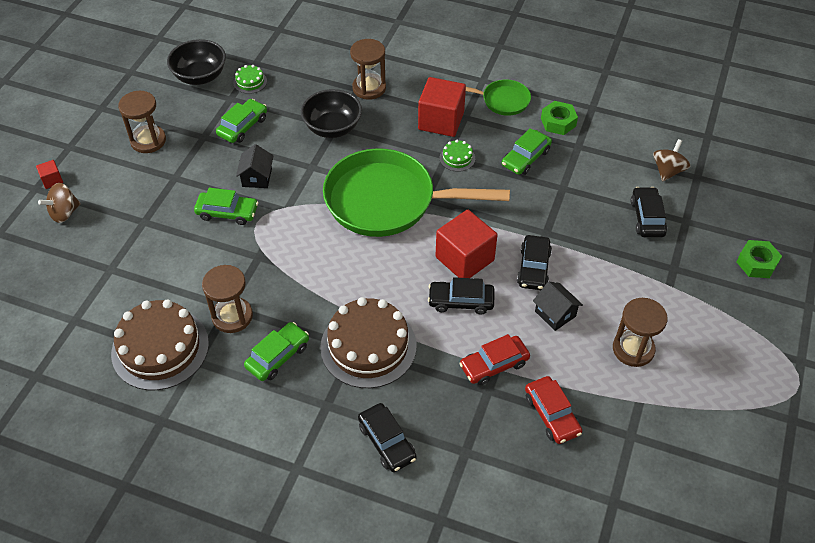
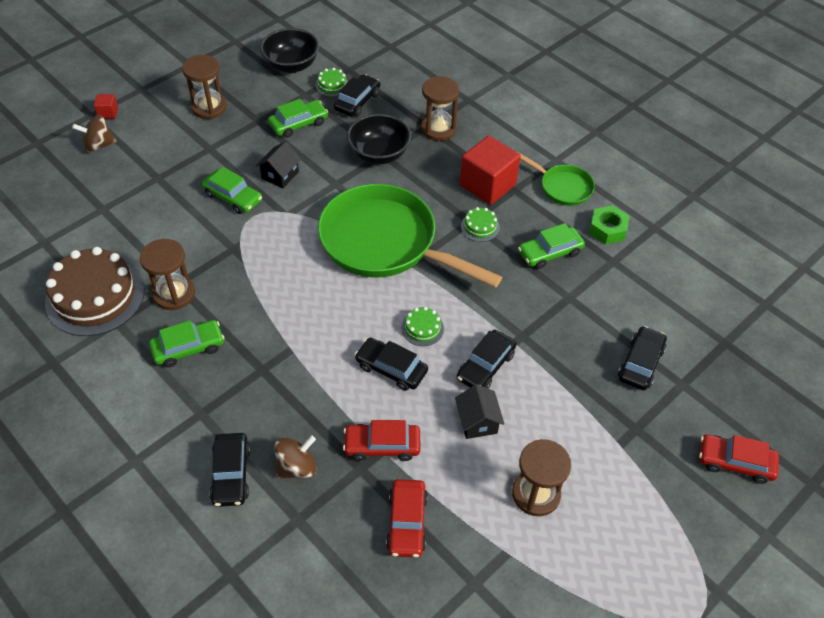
camera: 25 degrees right, 0 degrees up
brown cake [320,297,416,388] -> none
red cube [435,210,497,278] -> green cake [401,307,444,346]
brown spinning top [653,139,690,181] -> brown spinning top moved to [274,436,317,479]
green nut [736,240,782,278] -> red car [699,434,779,484]
none -> black car [334,74,380,117]

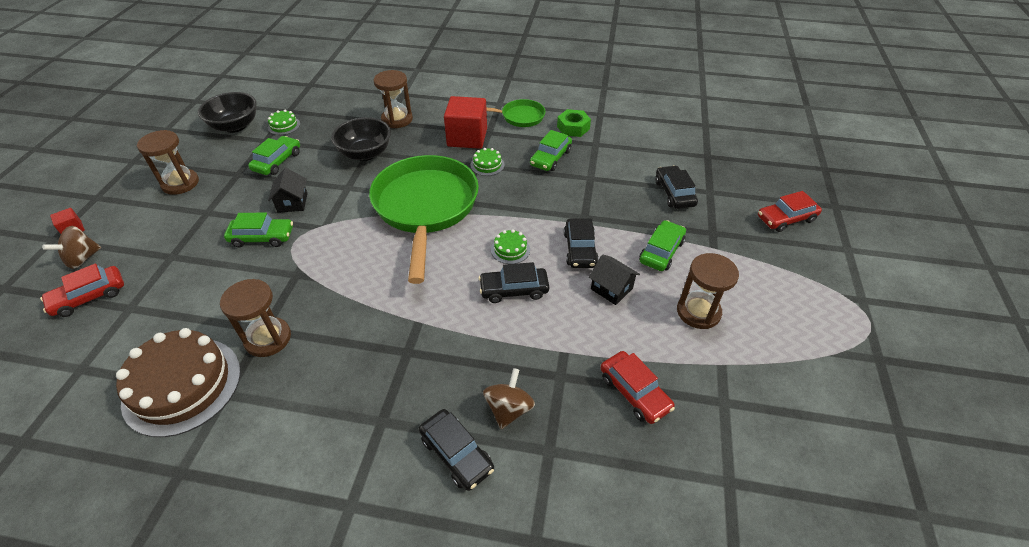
camera: 35 degrees left, 5 degrees down
green car [149,320,224,367] -> green car moved to [639,220,686,271]
green pan [318,184,502,288] -> green pan turned 90 degrees clockwise [369,155,479,284]
black car [334,74,380,117] -> none
red car [343,420,420,461] -> red car moved to [40,263,124,317]

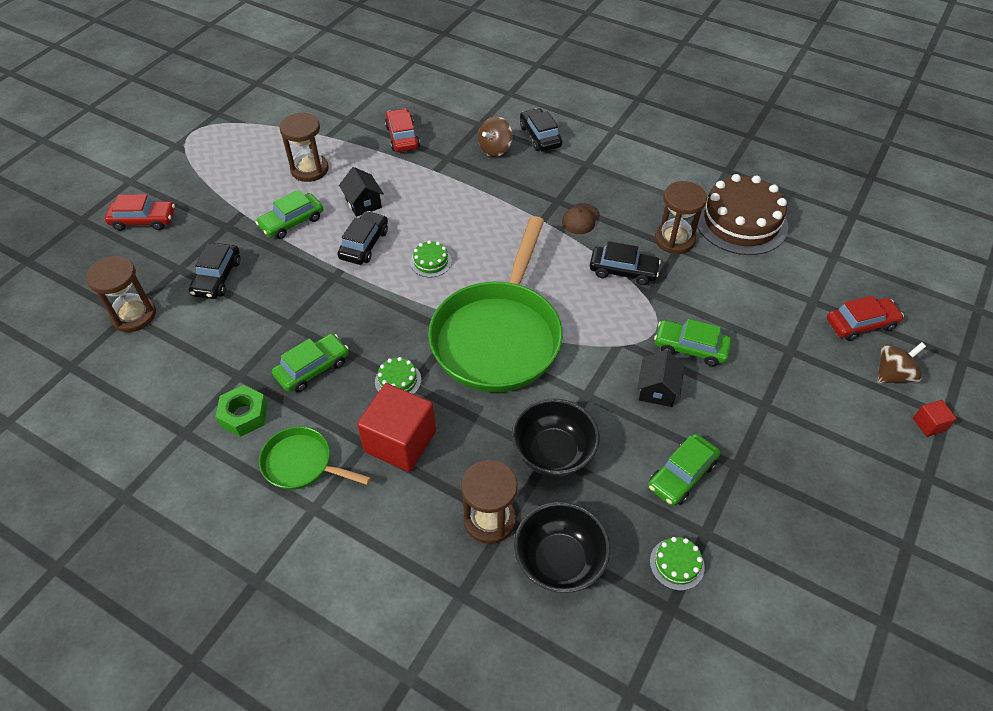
camera: 160 degrees left, 5 degrees up
brown hourglass [137,130,199,195] -> brown hourglass moved to [86,256,156,332]
black bowl [198,92,256,133] -> black bowl moved to [514,502,610,593]
black car [478,262,549,303] -> black car moved to [590,241,661,285]
none -> brown cap [562,203,600,234]

